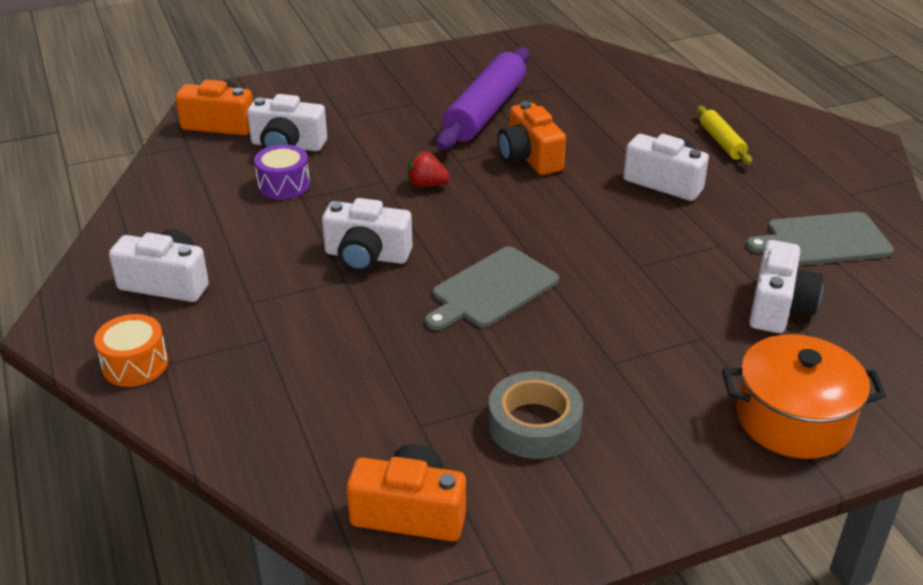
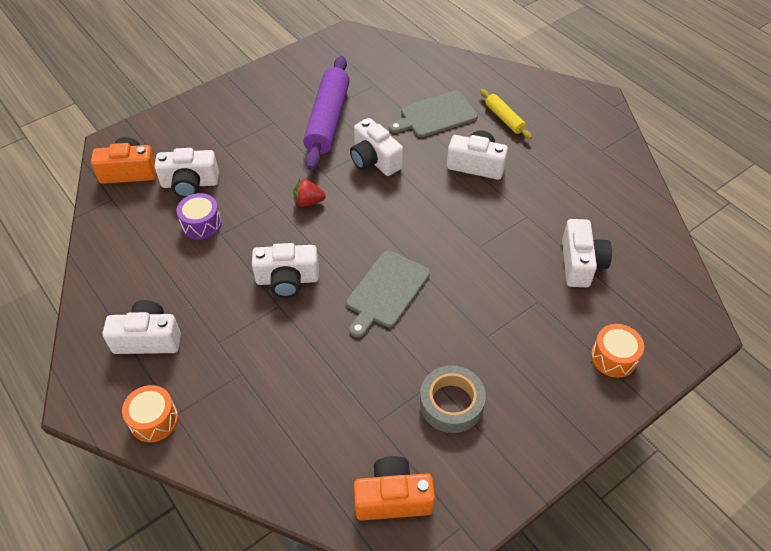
camera: 15 degrees left, 15 degrees up
orange camera [498,101,566,175] -> white camera [350,118,403,176]
orange pot [722,334,886,459] -> orange drum [591,324,644,378]
grey cutting board [746,212,894,265] -> grey cutting board moved to [389,91,478,137]

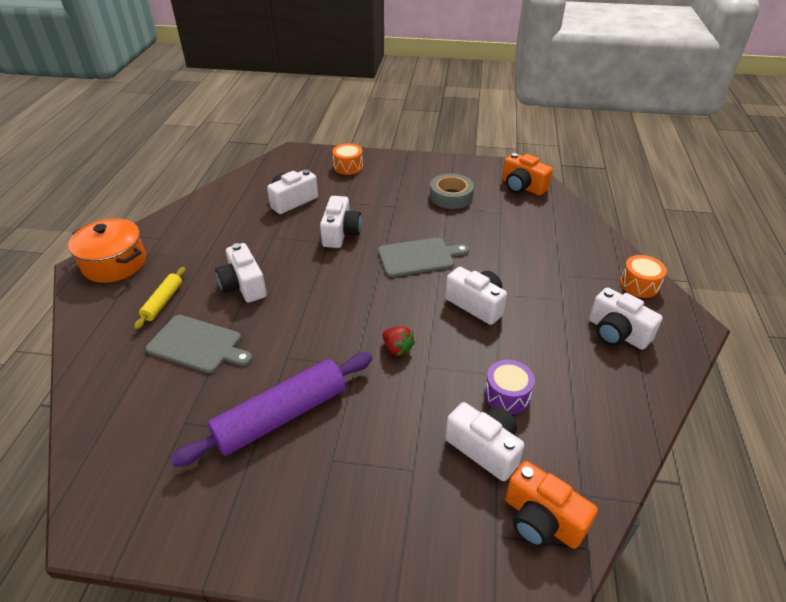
camera: 135 degrees left, 10 degrees down
white camera [350,118,403,176] -> white camera moved to [320,196,362,248]
none -> orange pot [68,218,146,283]

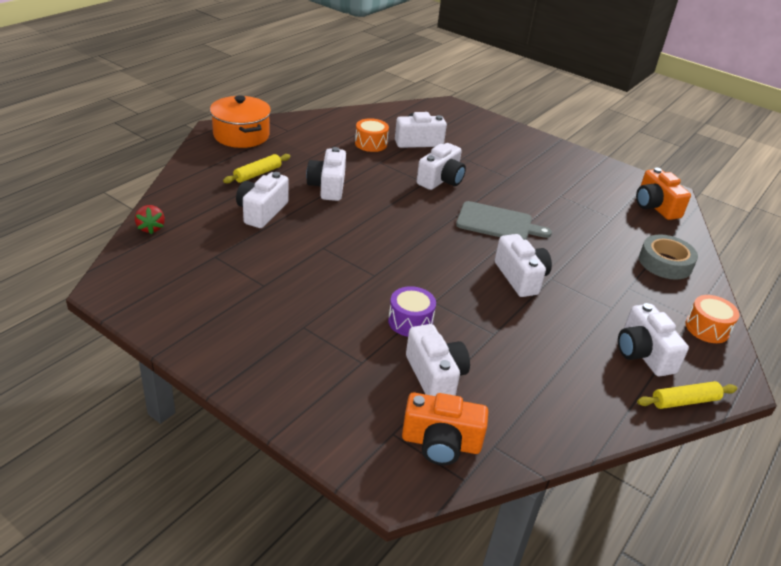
camera: 25 degrees right, 5 degrees down
grey cutting board [146,315,252,373] -> white camera [236,172,289,228]
purple rolling pin [170,352,372,467] -> none
orange drum [332,143,363,175] -> orange drum moved to [355,118,389,152]
red strawberry [382,326,415,356] -> red strawberry moved to [135,205,165,235]
grey tape [430,173,474,209] -> grey tape moved to [639,234,698,280]
purple drum [484,360,535,414] -> purple drum moved to [388,286,436,337]
orange camera [505,461,598,549] -> orange camera turned 60 degrees counterclockwise [402,393,488,465]
none -> yellow rolling pin [637,381,737,409]

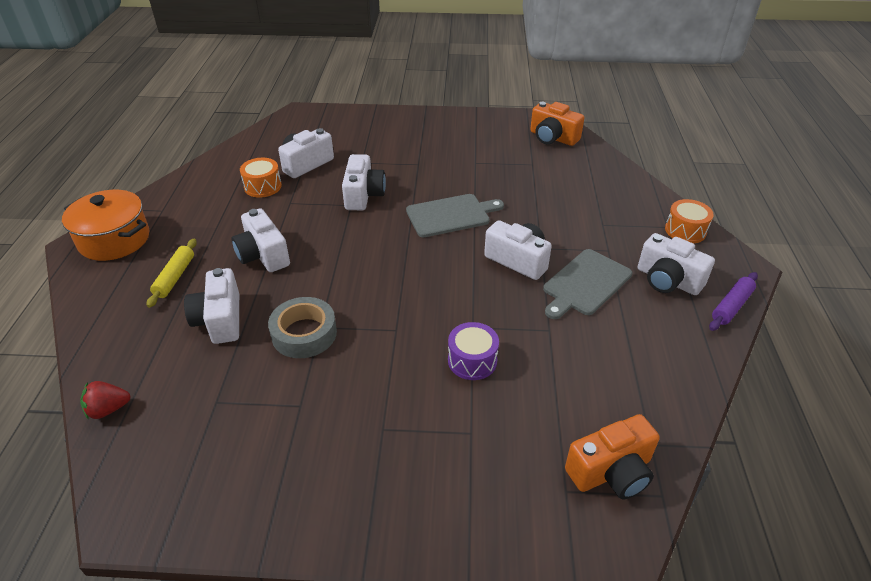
camera: 30 degrees left, 5 degrees up
red strawberry [135,205,165,235] -> red strawberry turned 120 degrees clockwise [80,381,131,419]
white camera [406,324,470,396] -> none
yellow rolling pin [637,381,737,409] -> purple rolling pin [709,272,758,331]
grey tape [639,234,698,280] -> grey tape moved to [268,297,337,358]
none -> grey cutting board [543,249,632,319]

